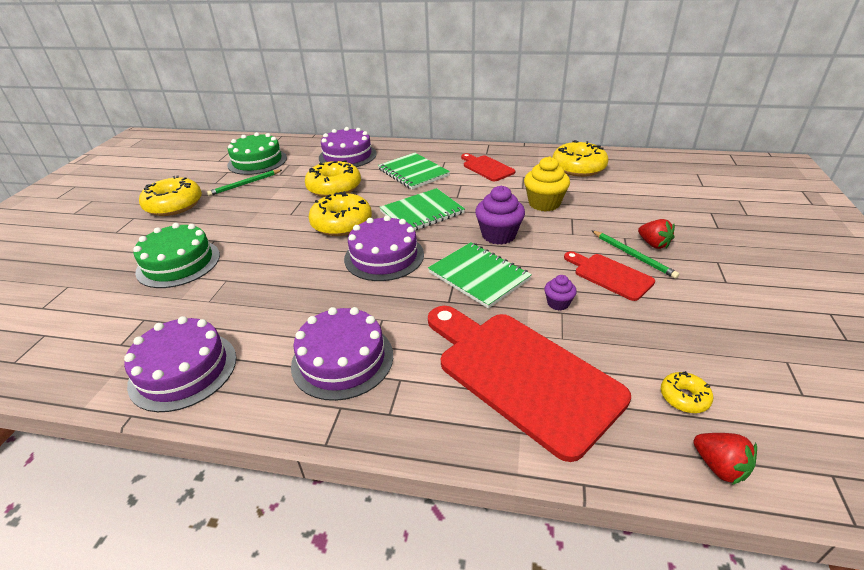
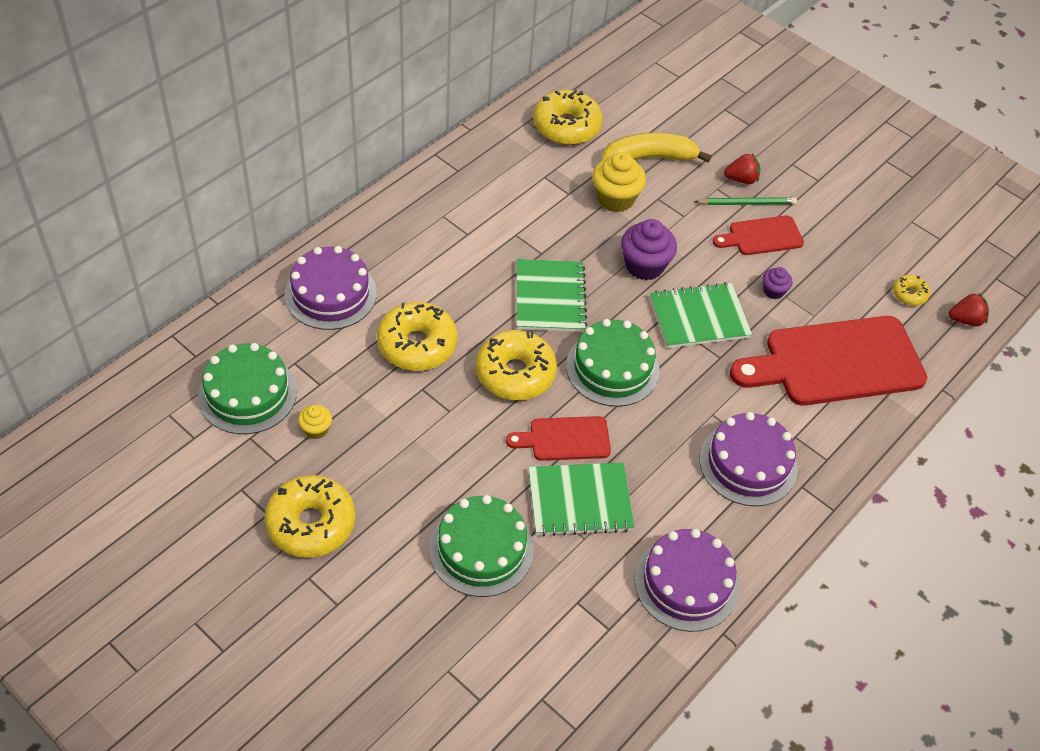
camera: 65 degrees left, 15 degrees up
green pencil [207,170,282,196] -> yellow cupcake [298,405,332,439]
purple cake [344,215,424,281] -> green cake [566,319,659,407]
green notebook [378,153,450,190] -> green notebook moved to [528,463,635,536]
red cutting board [461,153,515,181] -> red cutting board moved to [506,416,611,461]
none -> yellow banana [602,133,712,163]

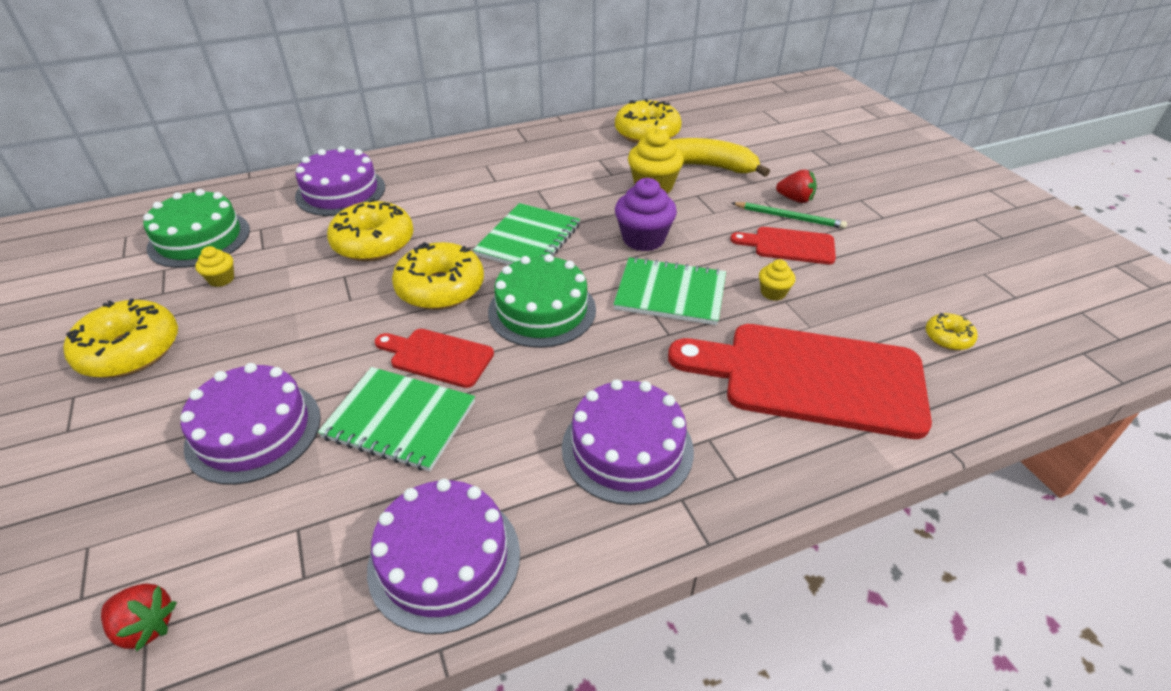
camera: 30 degrees right, 10 degrees down
green cake [429,495,534,597] -> purple cake [180,363,321,485]
purple cupcake [763,267,793,299] -> yellow cupcake [759,259,795,301]
red strawberry [948,293,989,326] -> red strawberry moved to [101,583,177,652]

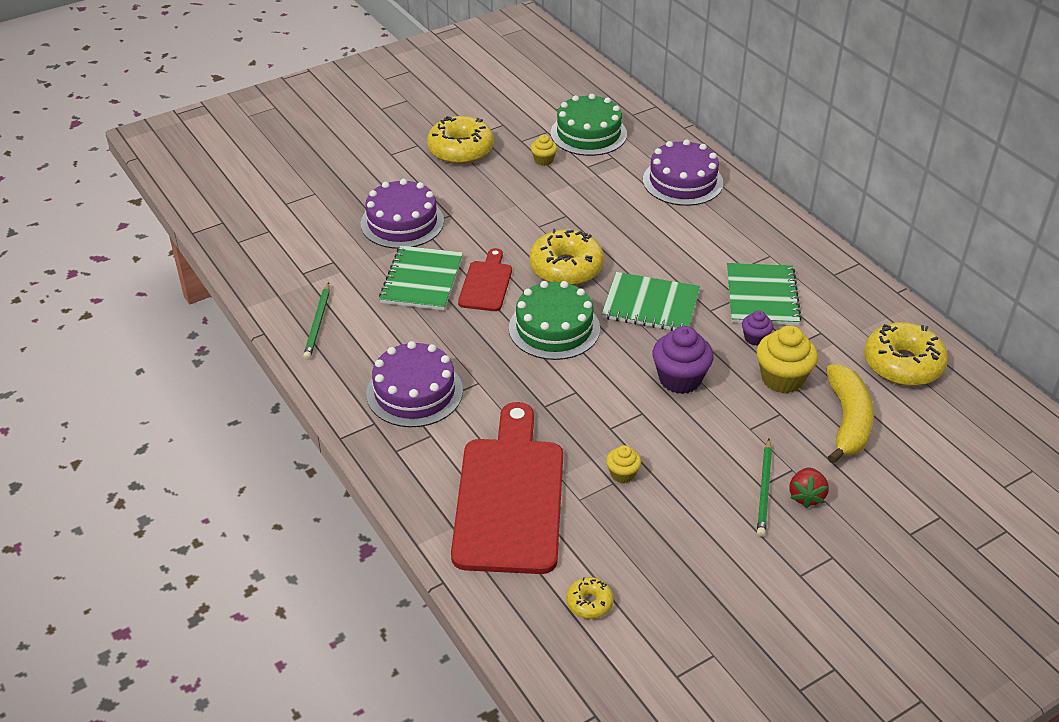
camera: 80 degrees right, 0 degrees up
red strawberry [101,583,177,652] -> none
yellow donut [327,198,414,261] -> none
purple cake [367,479,520,634] -> green pencil [303,283,330,360]
green notebook [613,257,726,325] -> green notebook moved to [727,263,802,325]
red cutting board [730,227,836,265] -> none
none -> purple cupcake [742,310,773,346]

